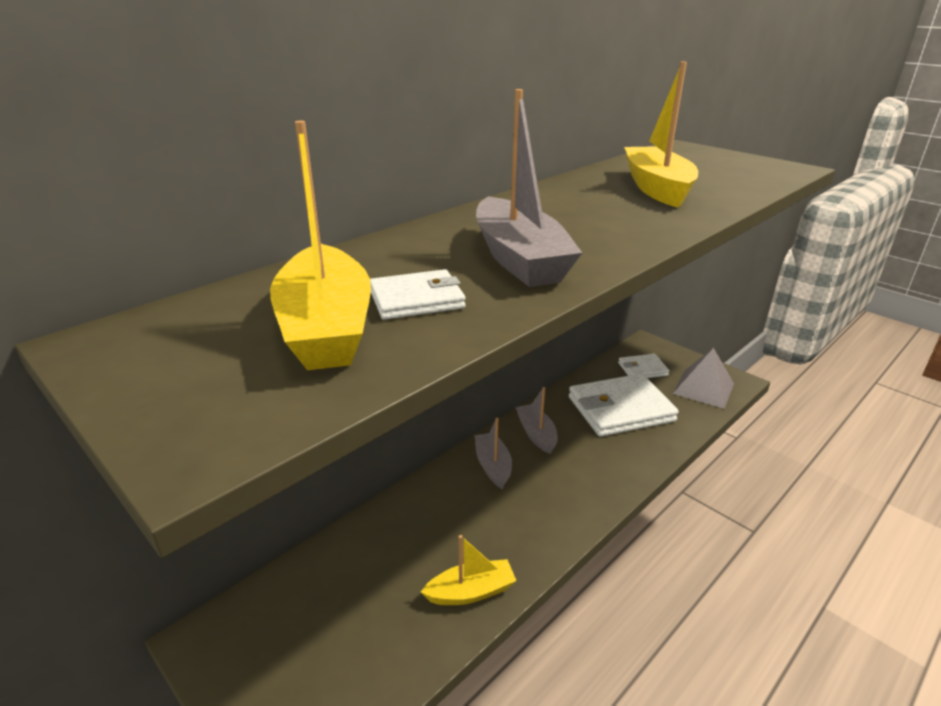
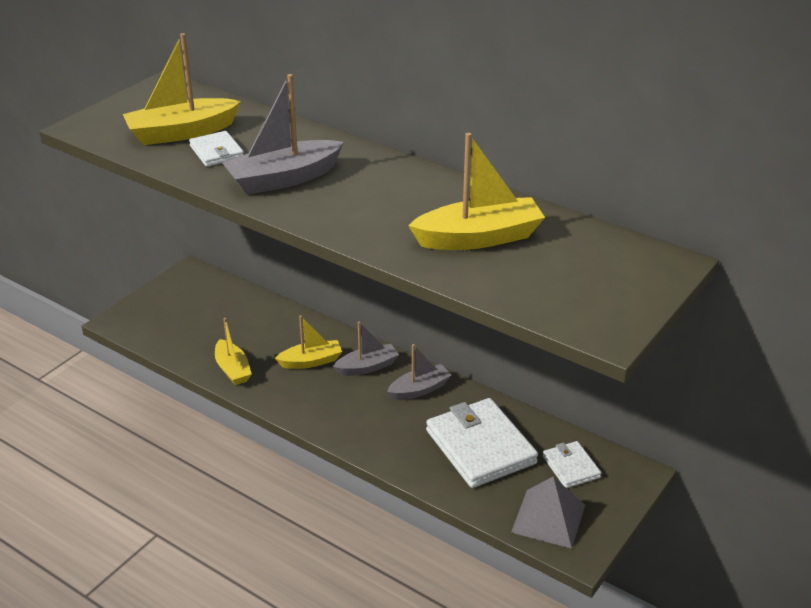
camera: 80 degrees right, 5 degrees up
none -> yellow boat [275,316,342,369]

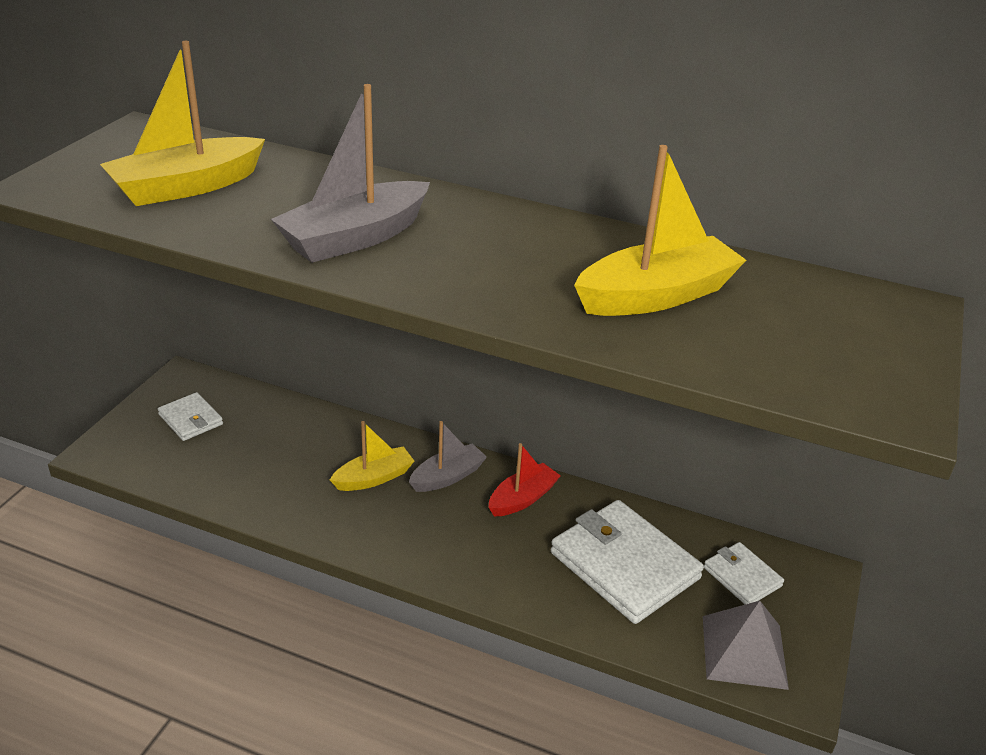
camera: 15 degrees left, 0 degrees up
white wallet [189,131,244,167] -> white wallet moved to [158,392,223,441]
yellow boat [215,318,252,385] -> none
grey boat [387,344,452,400] -> red boat [488,443,561,516]

